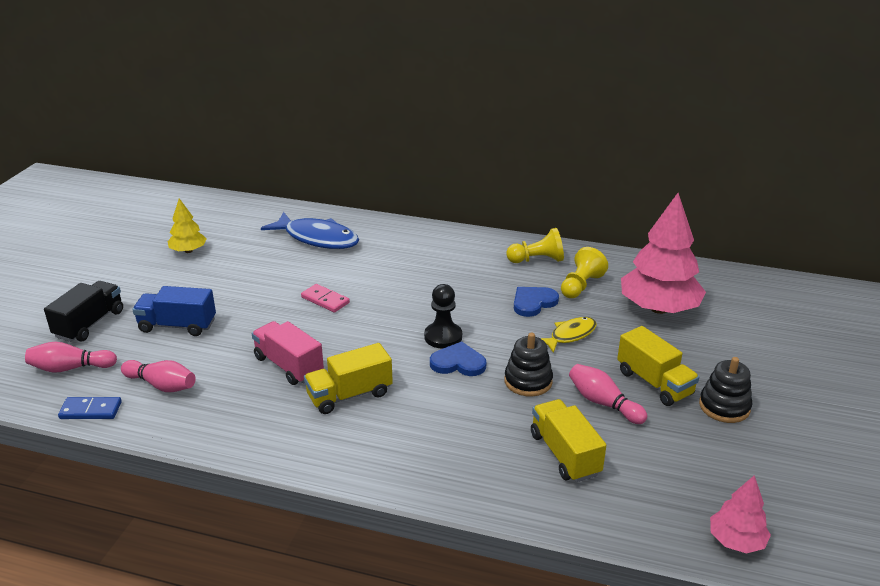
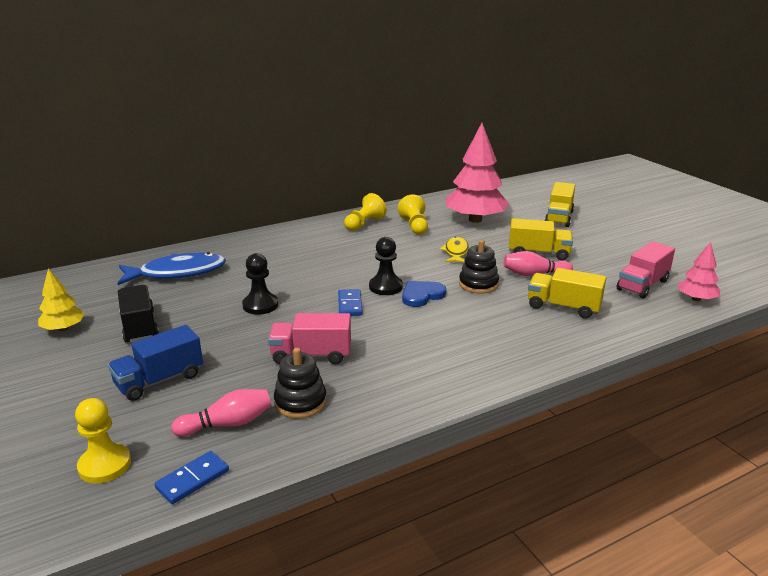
camera: 45 degrees left, 5 degrees down
pink bowling pin [25,342,117,373] -> yellow pawn [75,398,131,483]
black truck [44,281,123,342] -> black truck moved to [118,285,159,343]
pink domino [301,284,350,313] -> black pawn [242,253,278,315]
yellow truck [304,343,393,414] -> yellow truck moved to [545,182,575,227]
blue heart [514,287,559,317] -> none
black stacking toy [699,357,752,423] -> black stacking toy moved to [274,348,327,418]
none -> blue domino [338,289,362,316]
none -> pink truck [617,241,675,299]

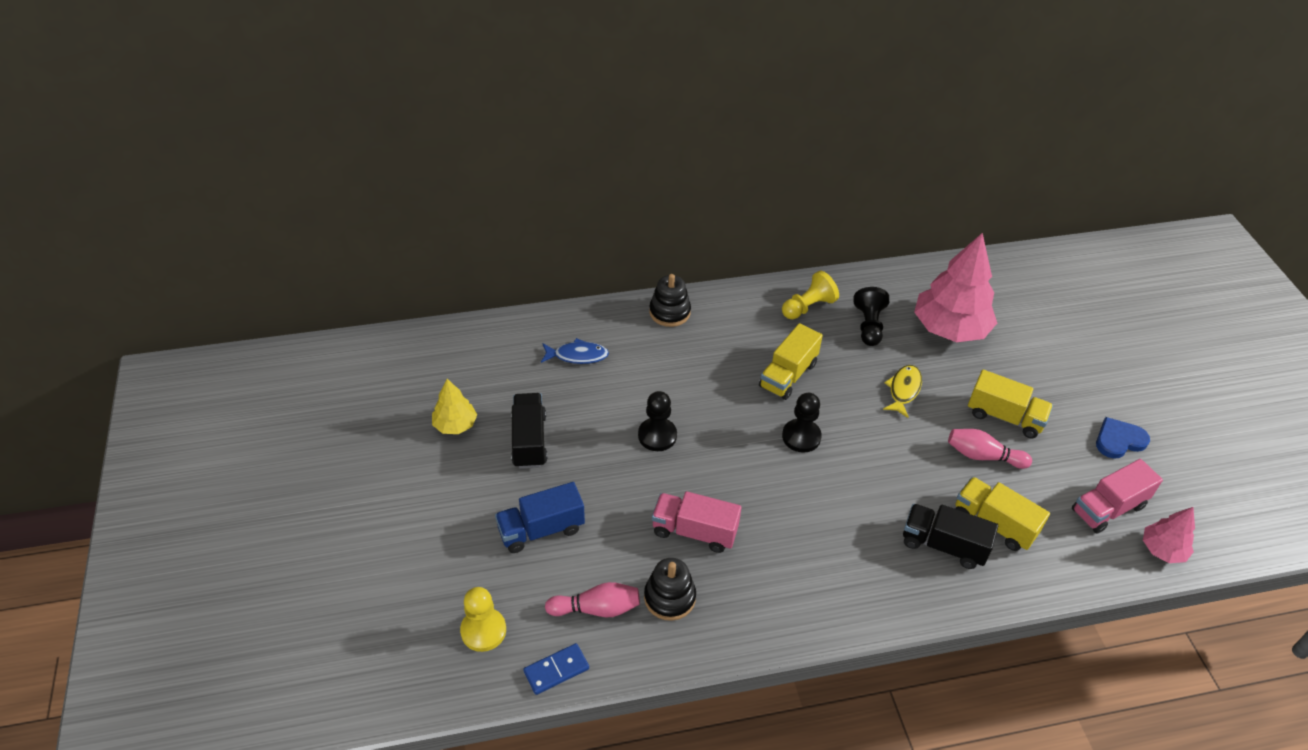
camera: 15 degrees right, 20 degrees up
blue fish [118,252,226,285] -> blue fish [541,338,609,364], size x0.57
blue domino [338,289,362,316] -> none
yellow pawn [398,194,428,235] -> black pawn [854,287,889,346]
blue heart [402,281,447,307] -> blue heart moved to [1096,417,1150,459]
black stacking toy [459,240,499,294] -> black stacking toy moved to [649,274,691,327]
yellow truck [545,182,575,227] -> yellow truck moved to [759,323,823,400]
none -> black truck [903,504,998,569]

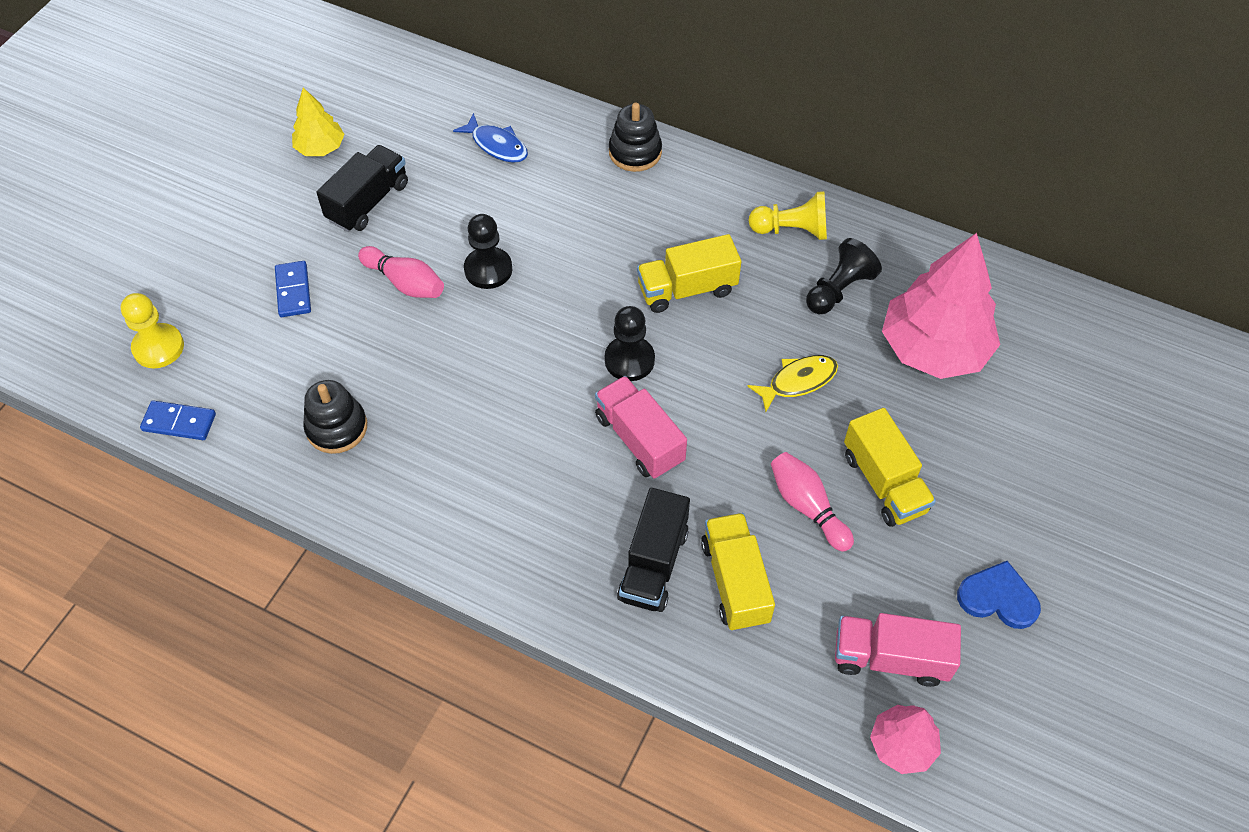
camera: 40 degrees right, 10 degrees up
blue truck [495,482,585,553] -> blue domino [275,261,311,317]
pink bowling pin [545,582,640,617] -> pink bowling pin moved to [358,246,444,298]
pink truck [652,491,742,553] -> pink truck moved to [595,376,687,479]
black truck [903,504,998,569] -> black truck turned 135 degrees counterclockwise [617,488,690,612]

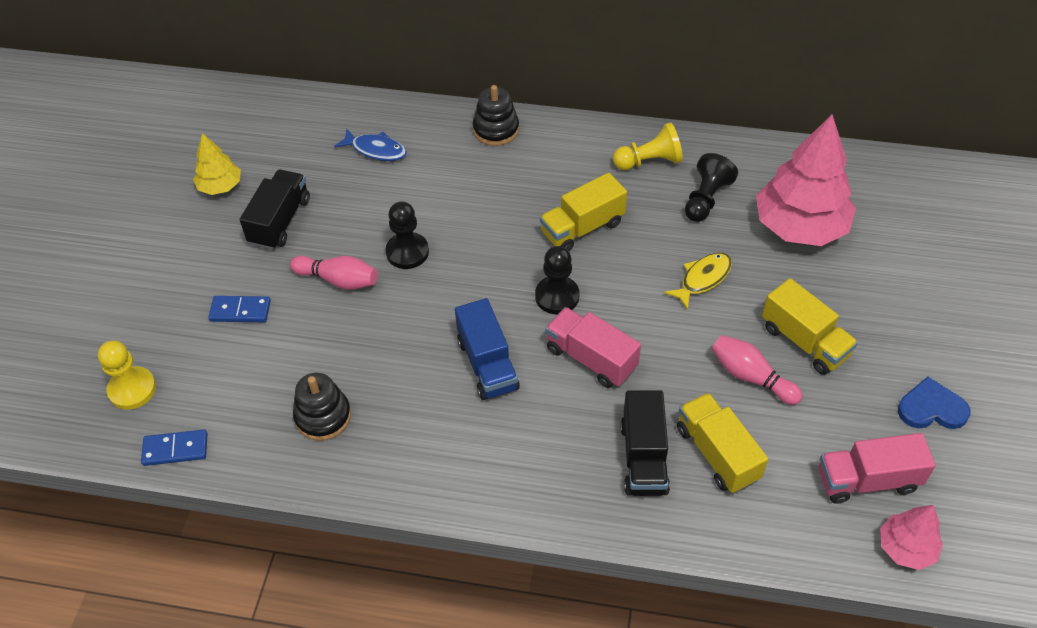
camera: 15 degrees left, 5 degrees down
blue domino [275,261,311,317] -> blue domino turned 60 degrees counterclockwise [208,296,271,322]
none -> blue truck [455,298,520,400]

